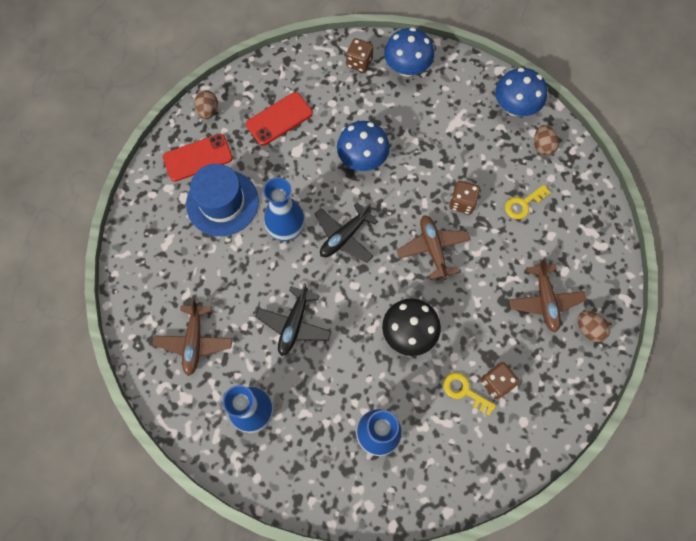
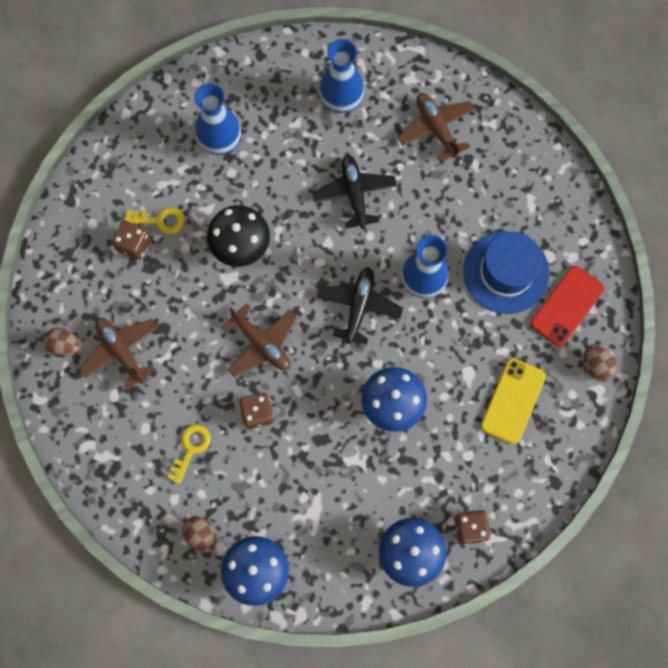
camera: 150 degrees right, 5 degrees up
red phone [246,92,313,146] -> yellow phone [481,358,546,445]

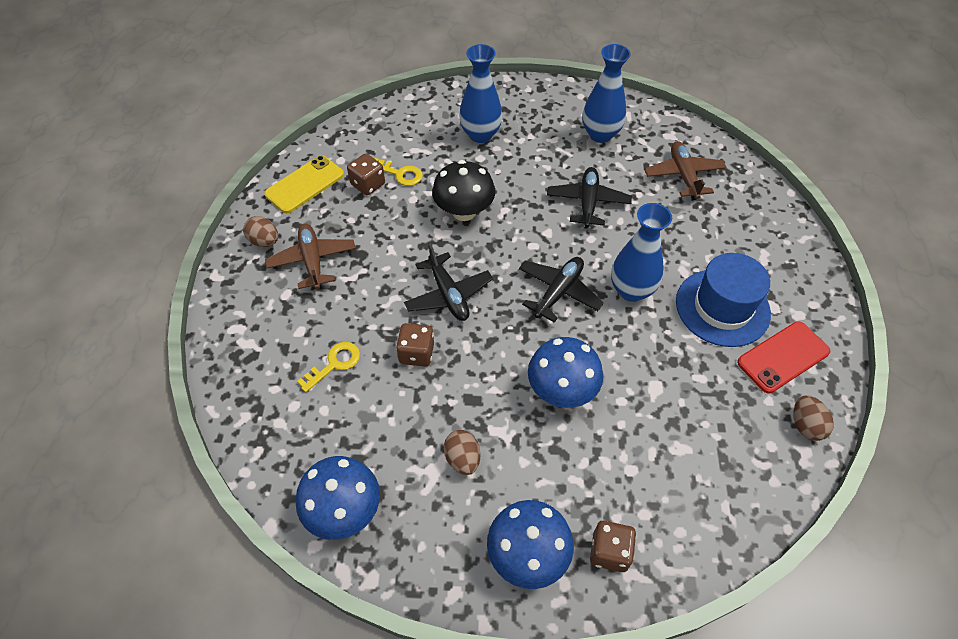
camera: 20 degrees right, 20 degrees down
brown egg [182,516,216,553] -> brown egg moved to [444,430,480,475]
brown plane [222,303,297,377] -> black plane [404,243,493,321]
yellow phone [481,358,546,445] -> yellow phone moved to [264,155,344,213]

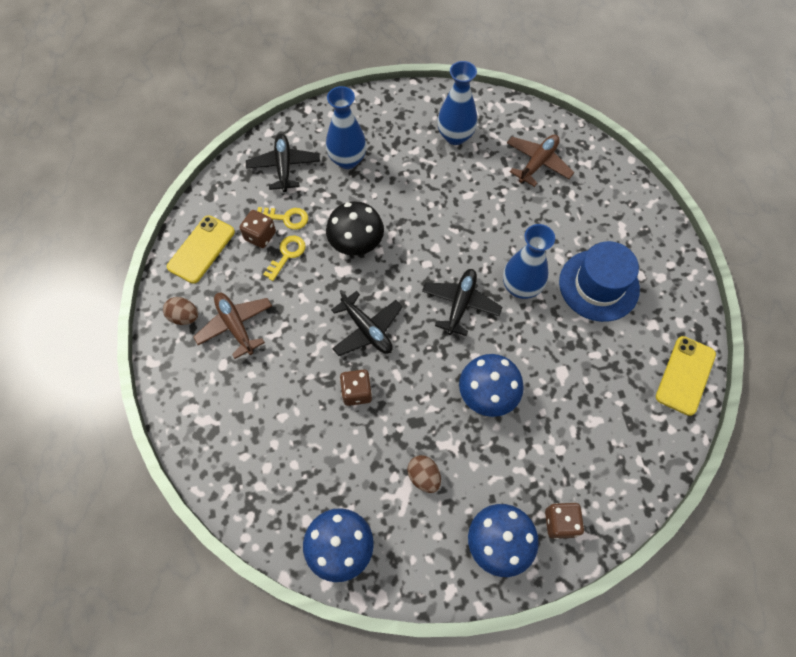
camera: 15 degrees left, 10 degrees up
yellow key [297,342,360,392] -> yellow key moved to [263,236,306,281]
black plane [547,167,632,229] -> black plane moved to [246,134,320,192]
brown plane [644,141,727,200] -> brown plane turned 60 degrees clockwise [507,135,574,187]
red phone [737,321,830,393] -> none
brown egg [794,395,834,441] -> yellow phone [656,336,716,416]

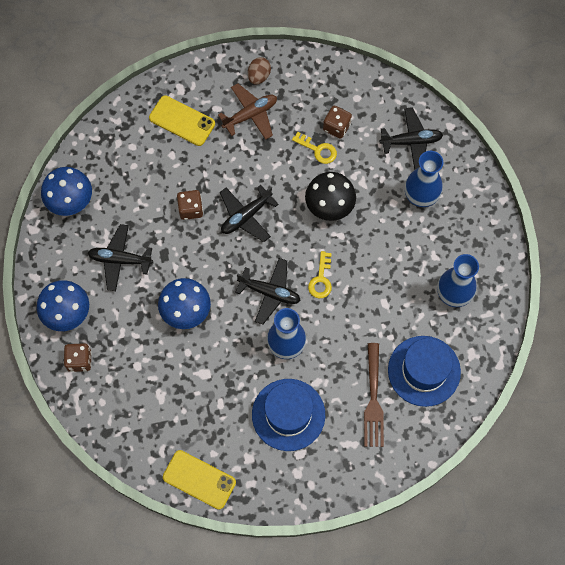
camera: 90 degrees right, 5 degrees up
yellow phone [167,216,235,284] -> yellow phone moved to [149,95,215,146]
yellow key [257,207,308,230] -> yellow key moved to [308,251,332,298]
brown egg [407,455,441,493] -> black plane [88,224,153,291]
brown plane [507,135,574,187] -> blue hat [388,336,461,407]
none -> brown fork [364,343,384,447]

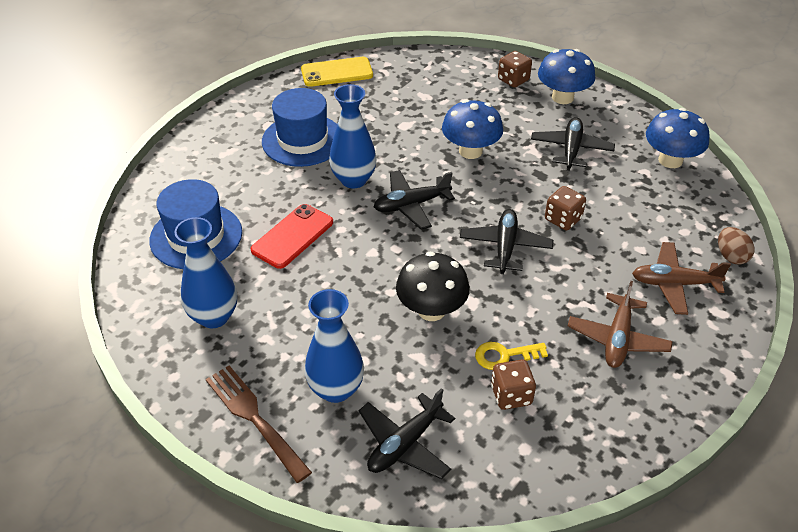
camera: 140 degrees right, 25 degrees down
black plane [88,224,153,291] -> black plane turned 45 degrees counterclockwise [531,117,615,171]
yellow phone [149,95,215,146] -> brown plane [632,242,731,315]
brown egg [248,57,271,85] -> brown egg moved to [718,227,755,265]
yellow key [308,251,332,298] -> none
brown fork [364,343,384,447] -> brown fork moved to [206,365,312,483]
none -> red phone [251,204,333,269]

